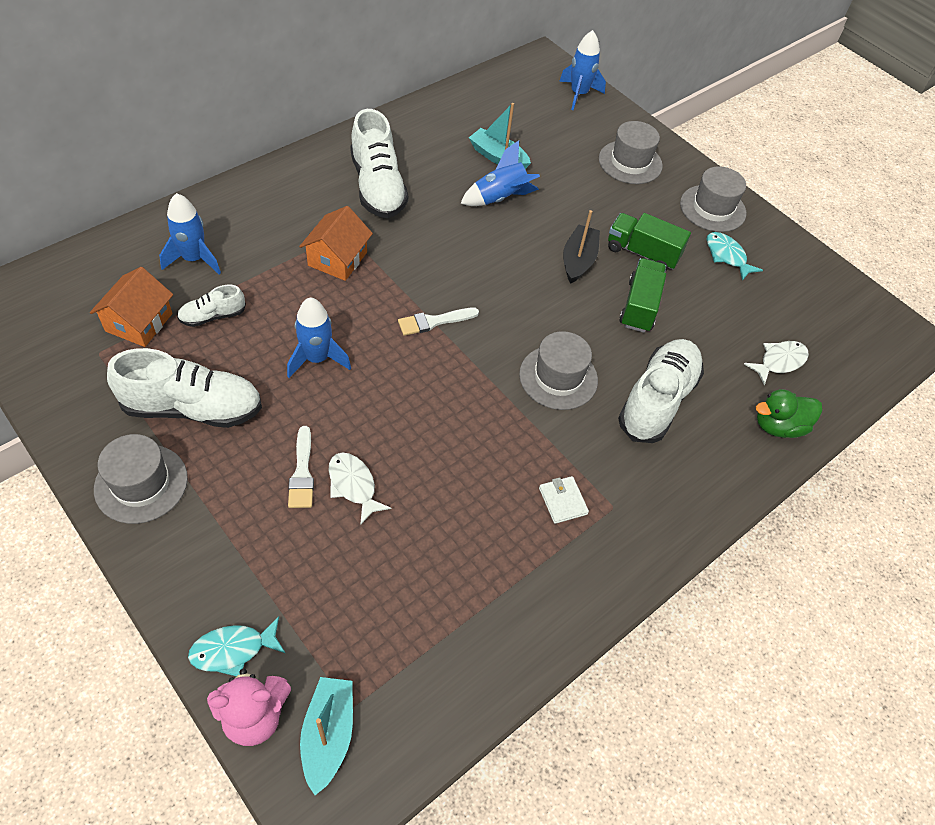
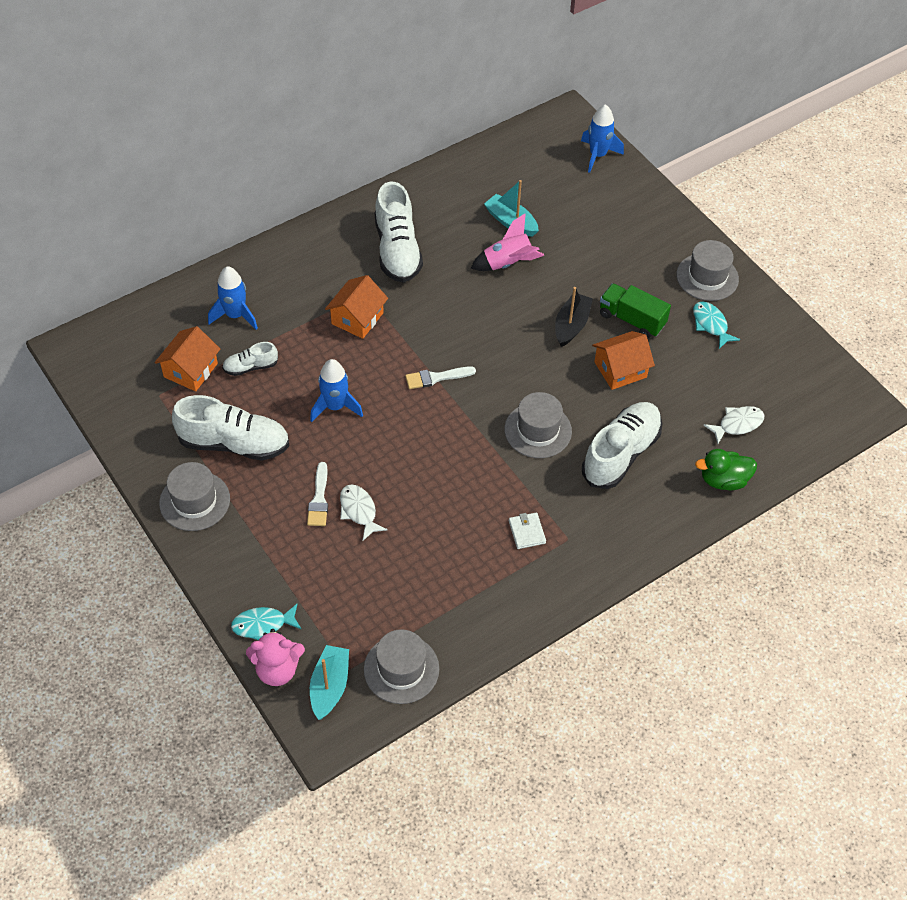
camera: 10 degrees right, 0 degrees up
blue rocket [460,140,540,206] -> pink rocket [471,213,544,271]
grey hat [599,121,663,184] -> grey hat moved to [364,629,439,704]
green truck [620,258,666,333] -> orange house [592,331,655,390]

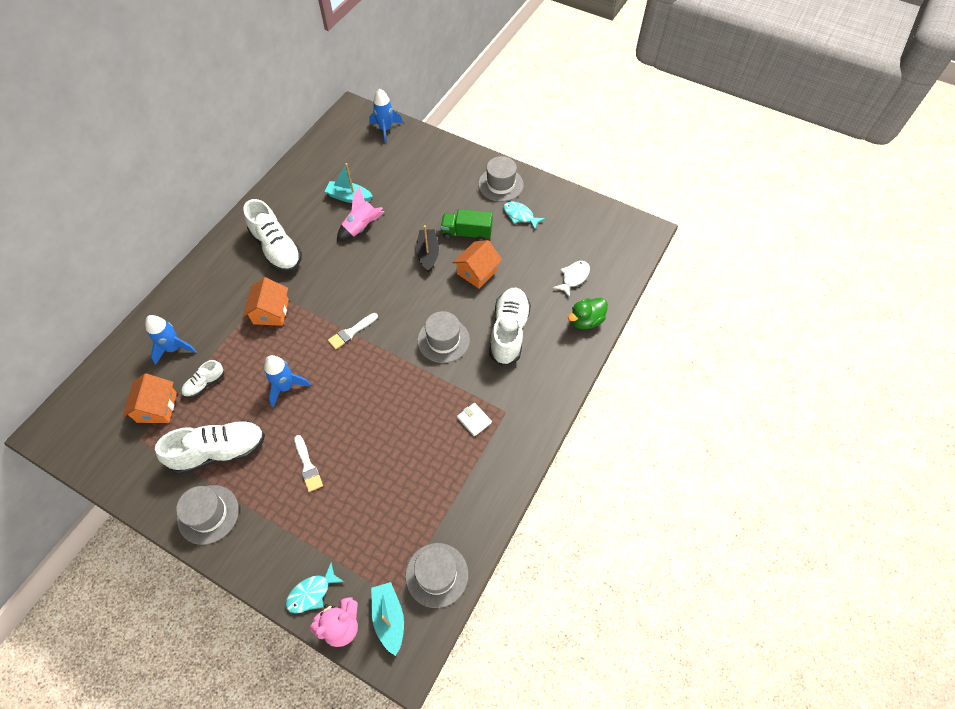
camera: 25 degrees left, 5 degrees up
white fish [340,485,388,541] -> none

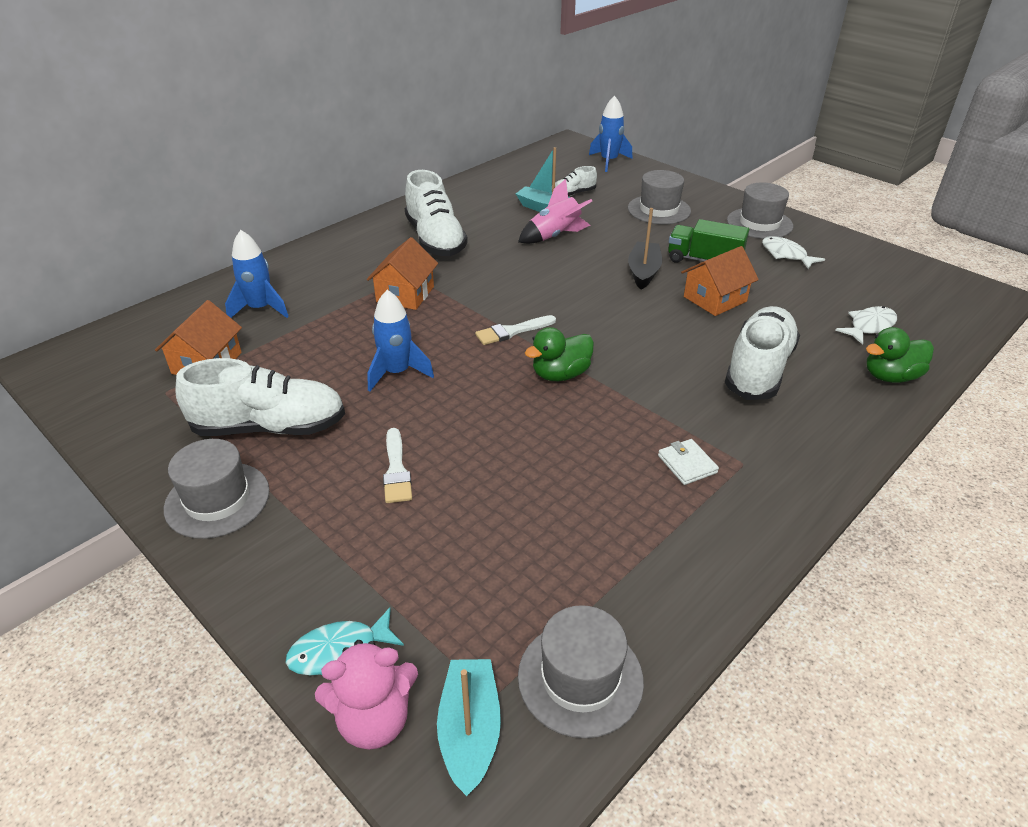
camera: 15 degrees right, 20 degrees down
white shoe [181,360,224,398] -> white shoe moved to [555,166,597,197]
grey hat [417,311,470,363] -> grey hat moved to [628,170,691,225]
turquoise fish [503,201,545,230] -> white fish [762,236,825,269]
none -> green duck [525,327,594,381]

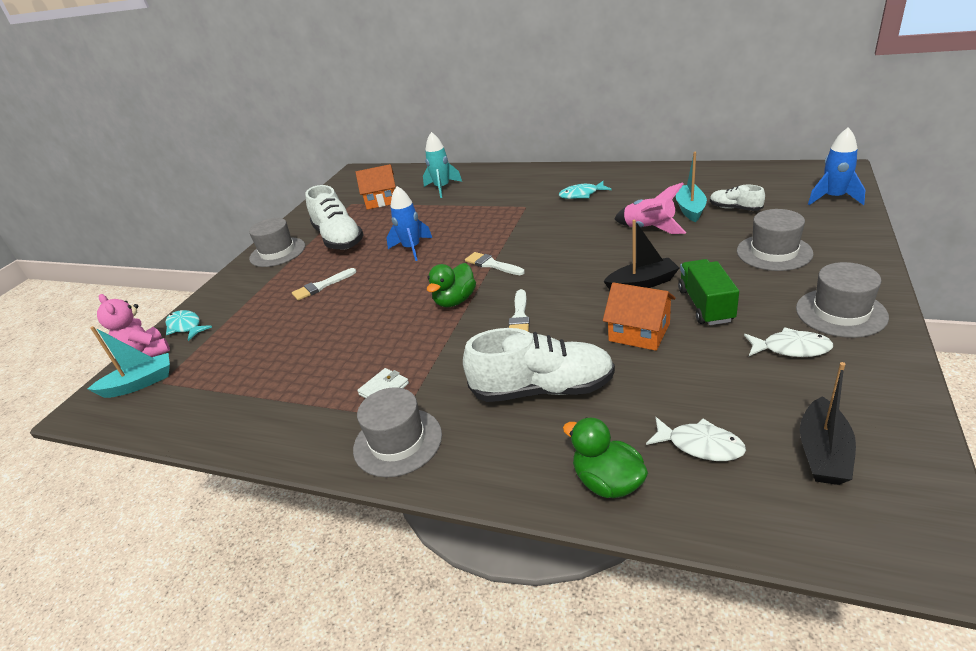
camera: 70 degrees right, 5 degrees down
blue rocket [225,230,289,318] -> turquoise rocket [423,132,462,198]
orange house [367,237,438,310] -> none
white shoe [405,170,468,256] -> turquoise fish [559,181,611,199]
grey hat [518,605,644,738] -> grey hat moved to [353,387,442,477]
green duck [525,327,594,381] -> green duck turned 90 degrees counterclockwise [427,263,476,307]
white fish [762,236,825,269] -> white fish turned 75 degrees clockwise [744,327,833,357]
none -> white brush [509,289,530,332]
none -> black boat [800,362,856,485]

